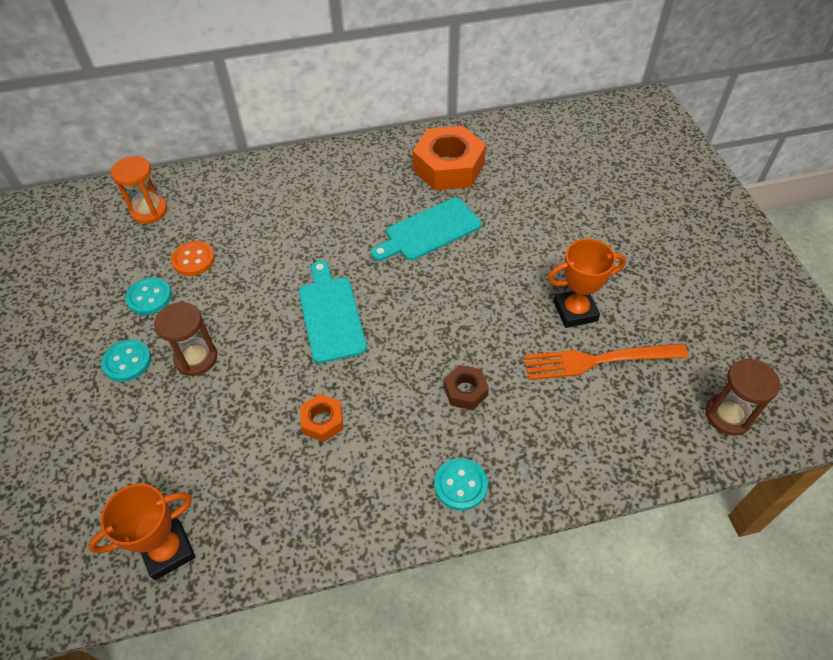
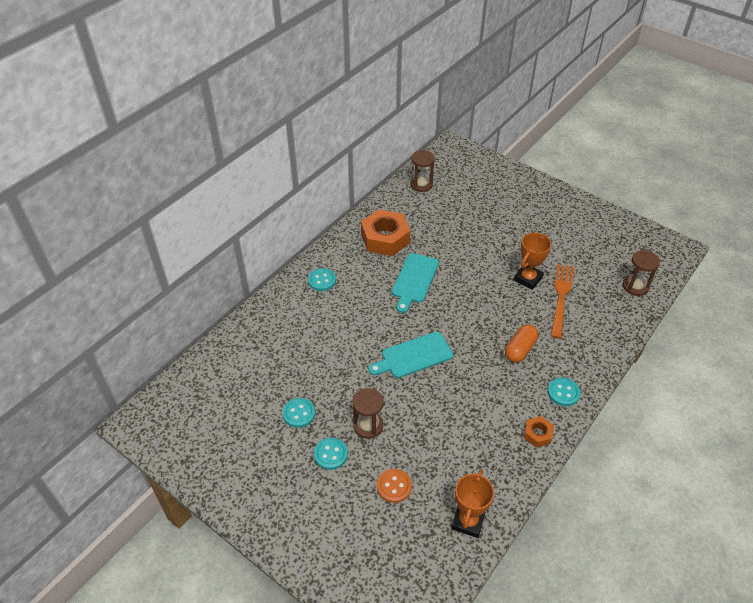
camera: 40 degrees left, 5 degrees down
orange hourglass [111,156,167,224] -> none
orange button [171,241,215,276] -> orange button moved to [377,469,412,503]
turquoise cutting board [299,260,367,363] -> turquoise cutting board turned 60 degrees counterclockwise [369,332,453,378]
orange nut [300,394,343,442] -> orange nut moved to [524,416,554,448]
brown nut [444,365,489,410] -> orange capsule [505,324,538,363]
orange fork [523,343,689,380] -> orange fork turned 150 degrees clockwise [551,264,574,339]
none -> turquoise button [308,268,336,291]
none -> brown hourglass [410,150,435,192]

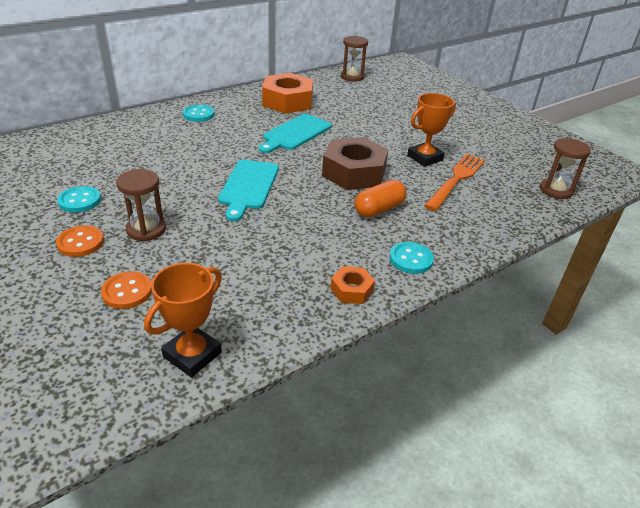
camera: 15 degrees right, 10 degrees down
turquoise button [314,437,348,470] -> orange button [56,225,104,257]
turquoise cutting board [369,332,453,378] -> turquoise cutting board turned 75 degrees counterclockwise [218,160,279,221]
none -> brown nut [322,137,389,190]

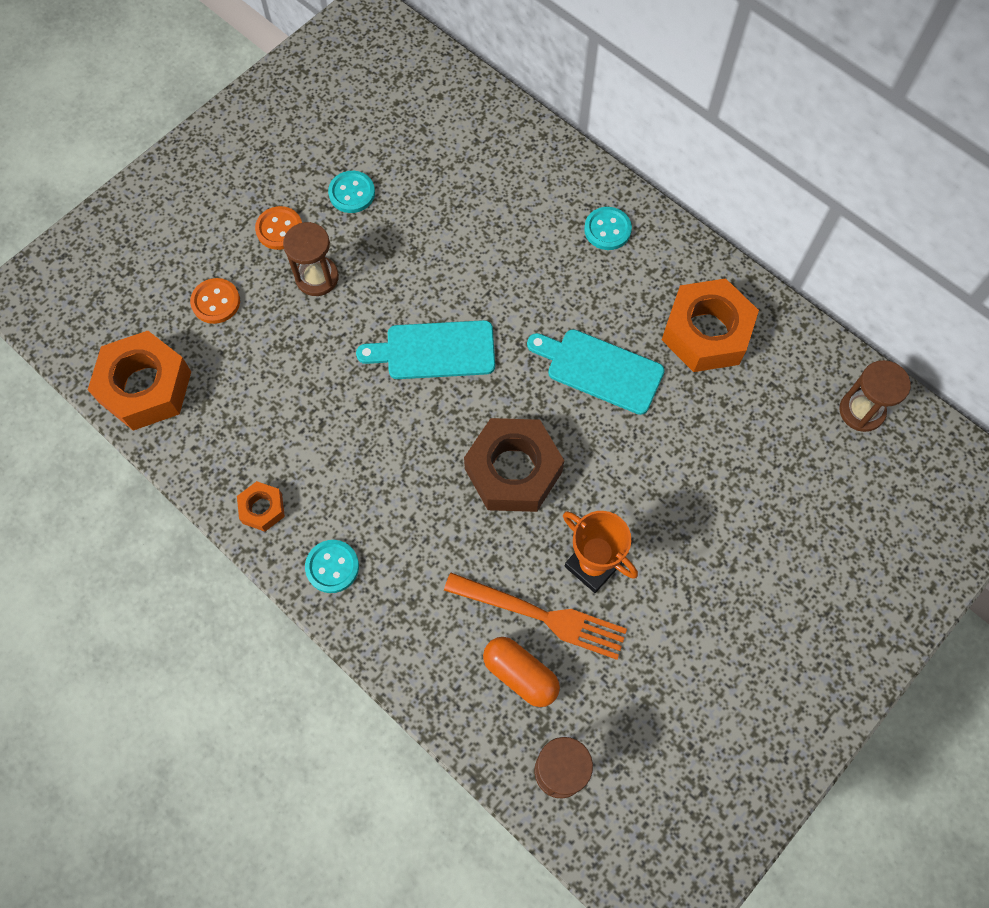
camera: 80 degrees right, 30 degrees up
orange trophy [144,263,222,378] -> orange nut [88,331,191,431]
orange capsule [355,180,406,218] -> orange capsule moved to [483,637,560,707]

